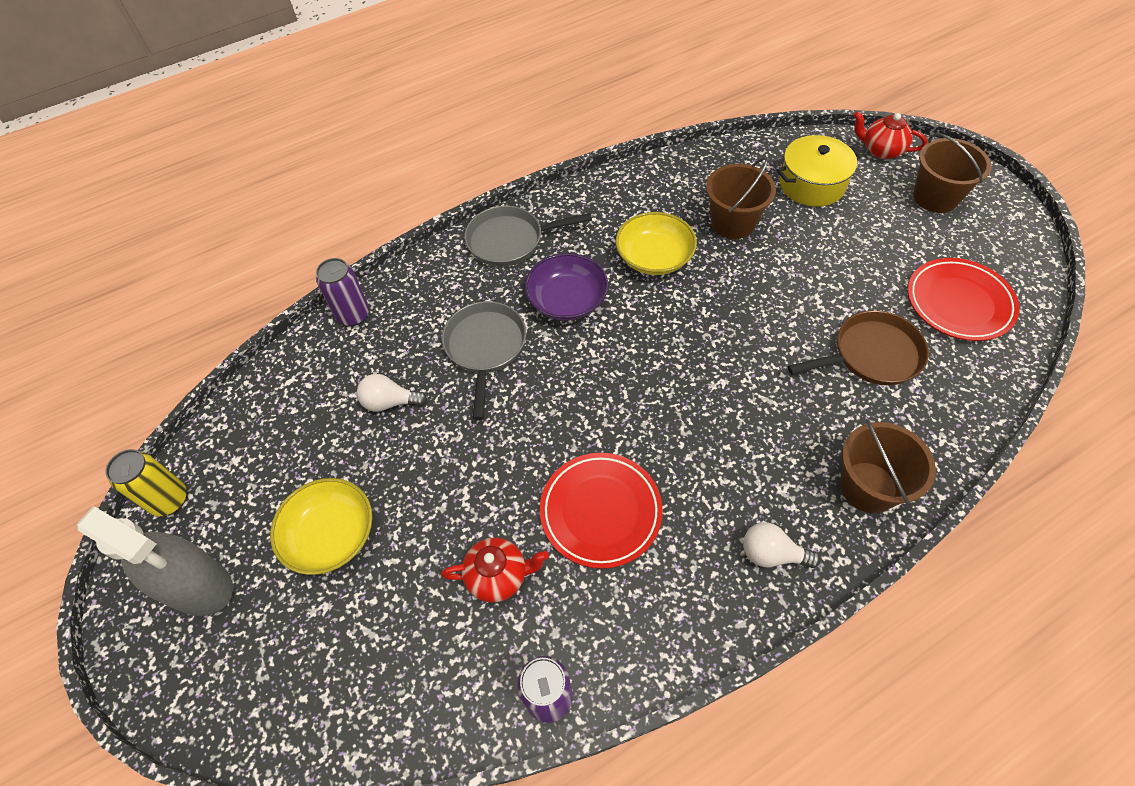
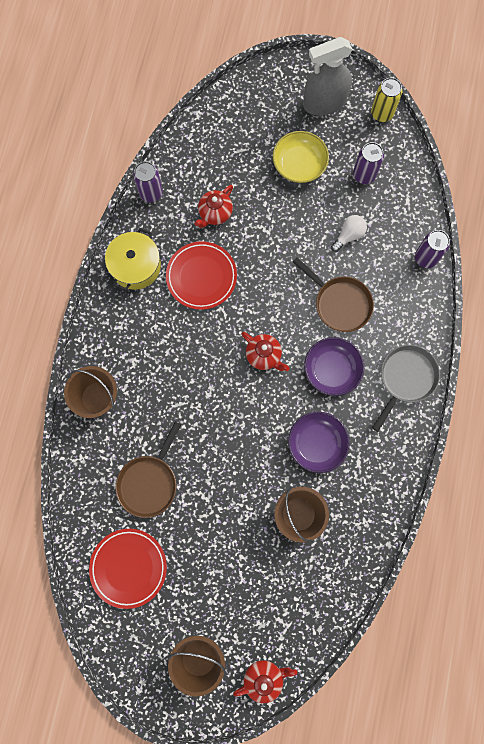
camera: 130 degrees right, 20 degrees up
grey pan [442,301,526,420] -> brown pan [293,258,374,332]
yellow bowl [616,212,697,275] -> purple bowl [288,412,350,473]
white light bulb [743,522,820,568] -> none
yellow pot [777,135,861,207] -> yellow pot moved to [105,228,161,291]
none -> red teapot [241,332,290,371]
none -> purple can [353,142,384,184]

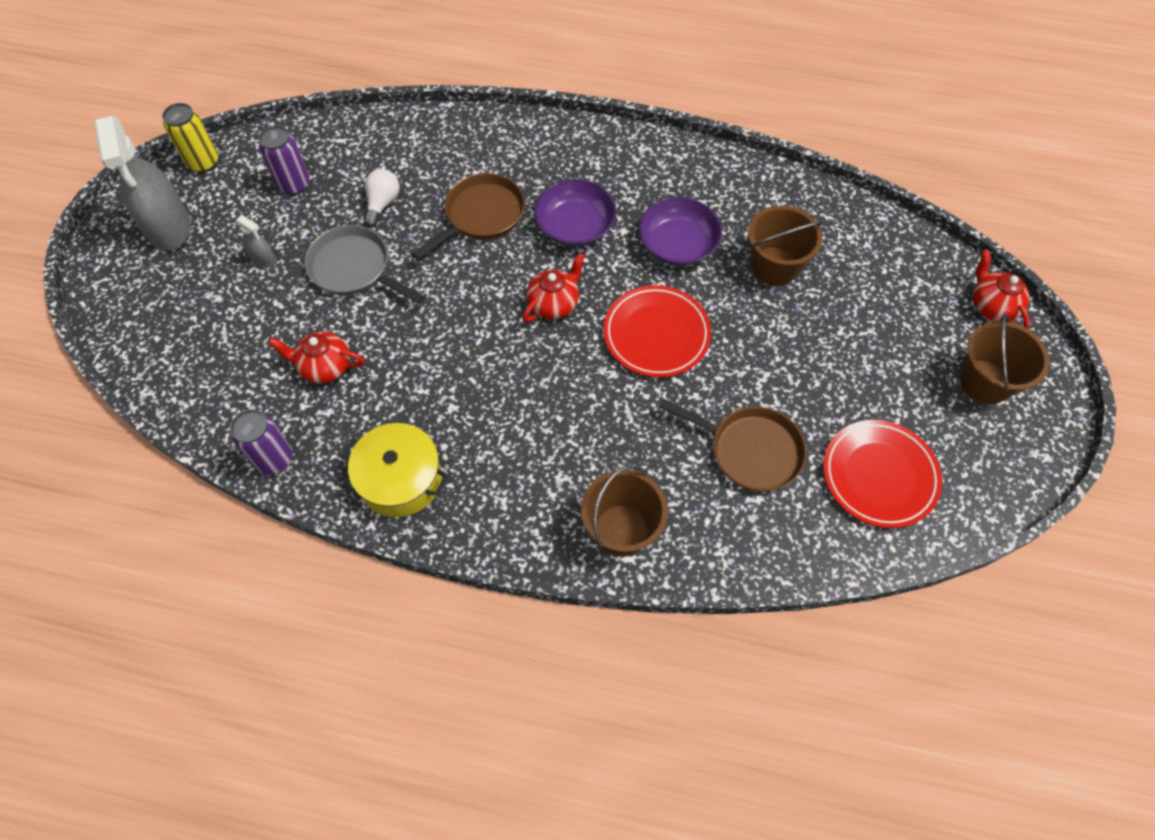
camera: 90 degrees left, 15 degrees down
red plate [166,241,237,310] -> red plate moved to [603,285,711,377]
red teapot [195,185,233,228] -> red teapot turned 150 degrees clockwise [268,332,364,384]
yellow bowl [273,131,329,183] -> grey spray bottle [235,215,276,267]
white light bulb [331,215,367,252] -> white light bulb turned 60 degrees clockwise [364,169,400,227]
grey pan [372,345,440,432] -> grey pan moved to [305,225,425,304]
purple can [415,230,450,268] -> none

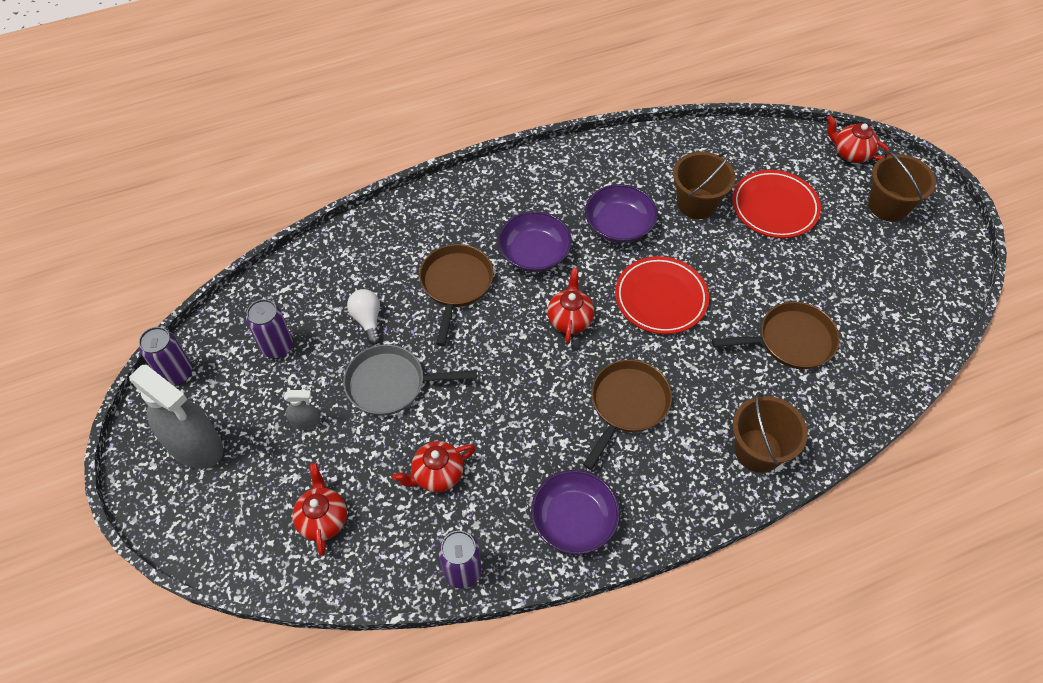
camera: 35 degrees left, 5 degrees down
yellow can [162,103,218,173] -> purple can [139,327,192,386]
yellow pot [341,423,449,517] -> purple bowl [531,470,620,554]
red plate [823,420,942,528] -> red plate moved to [732,170,821,238]
none -> red teapot [292,463,347,556]
none -> brown pan [583,359,672,470]

